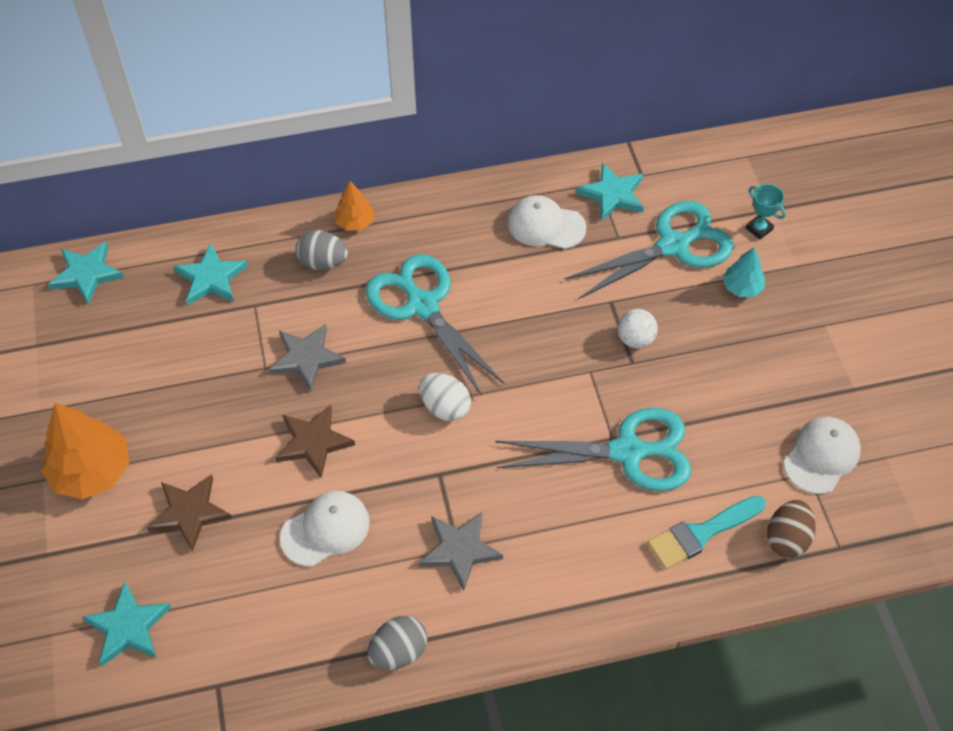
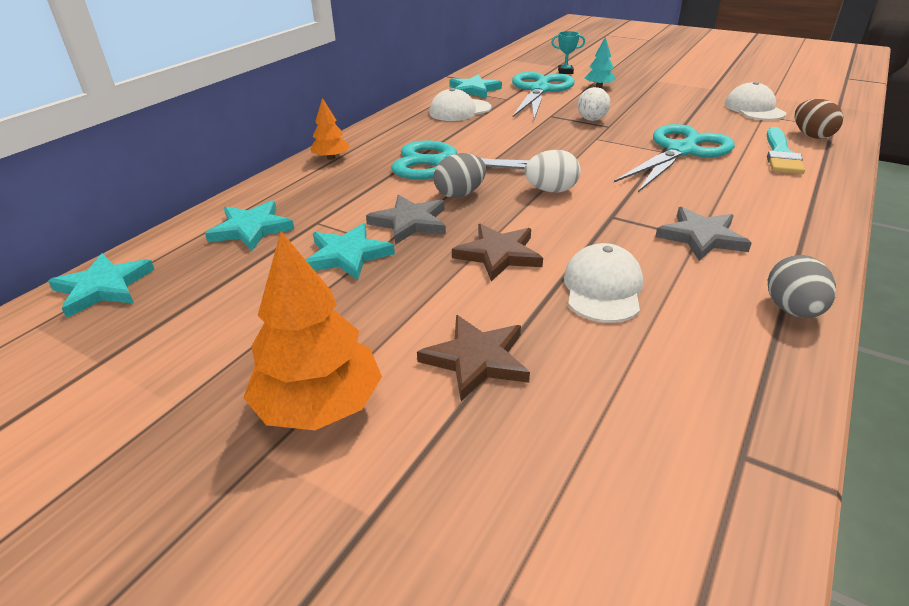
camera: 45 degrees left, 20 degrees down
turquoise star [82,582,171,667] -> turquoise star moved to [306,223,395,280]
grey egg [296,230,348,270] -> grey egg moved to [433,153,486,198]

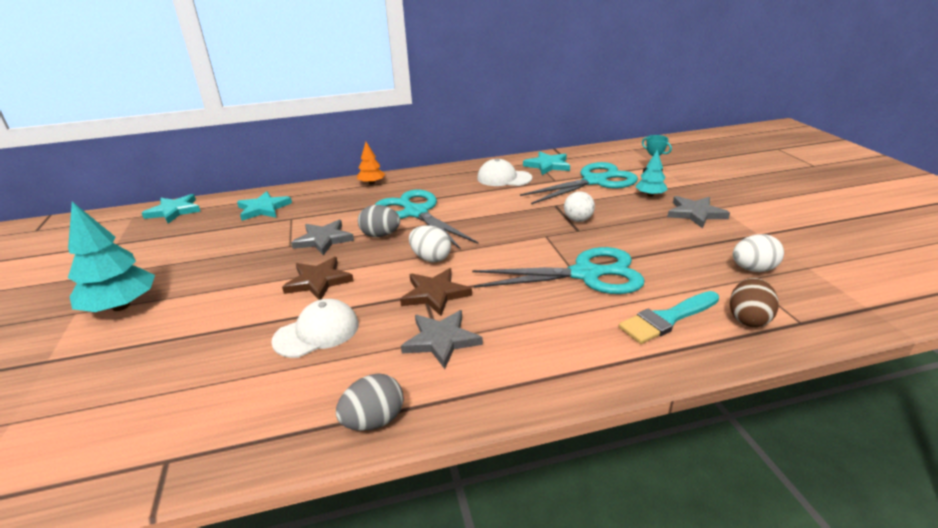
camera: 45 degrees right, 5 degrees down
orange tree [244,231,382,430] -> turquoise tree [68,202,155,312]
turquoise star [306,223,395,280] -> none
brown star [417,315,530,401] -> brown star moved to [400,268,472,316]
white cap [724,81,786,120] -> white egg [733,234,784,272]
none -> grey star [668,196,730,228]

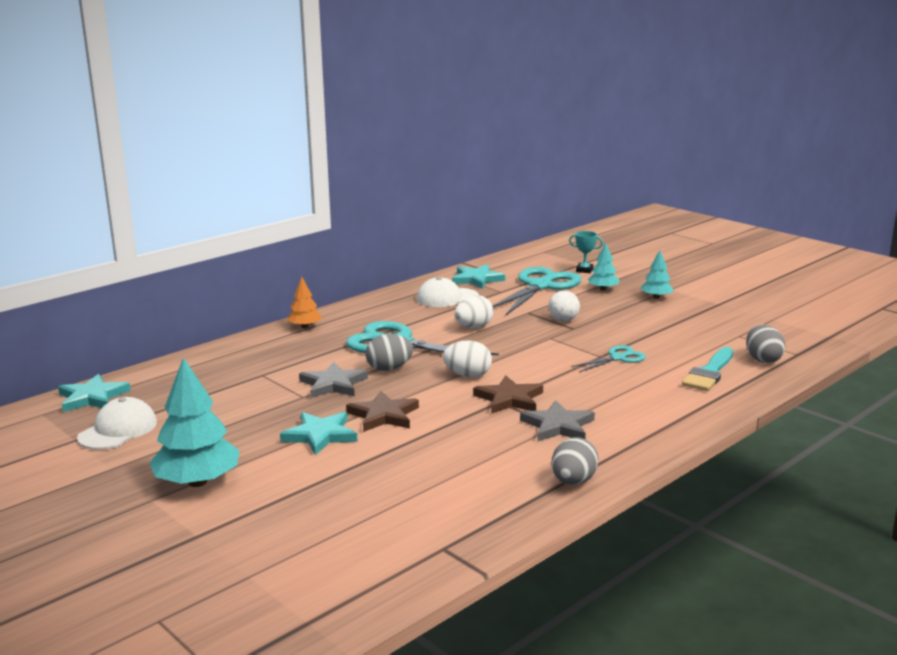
camera: 30 degrees left, 10 degrees down
turquoise star [237,191,292,221] -> turquoise star moved to [280,412,358,456]
white cap [271,299,359,358] -> white cap moved to [77,397,157,450]
turquoise scissors [472,247,645,294] -> turquoise scissors [571,345,646,372], size x0.51
grey star [668,196,730,228] -> turquoise tree [641,250,674,299]
brown egg [730,278,779,327] -> grey egg [746,325,785,363]
white egg [733,234,784,272] -> white egg moved to [454,295,494,329]

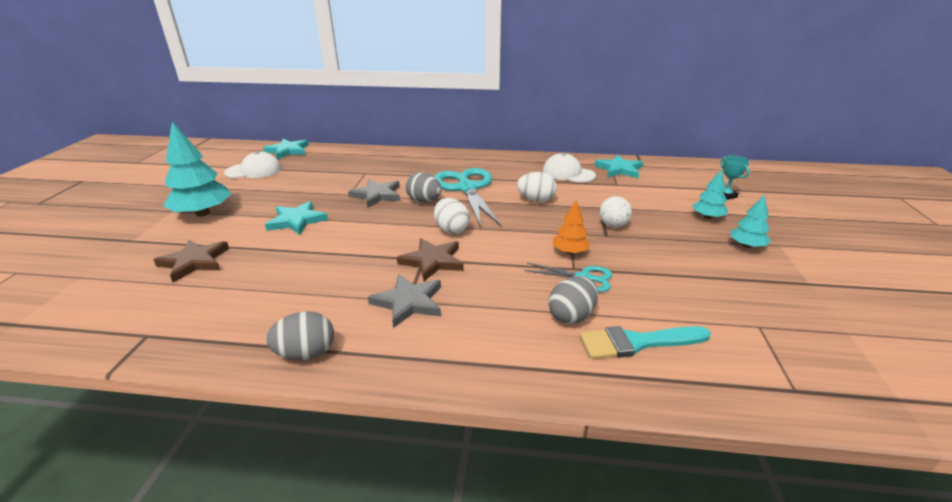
camera: 50 degrees right, 10 degrees up
orange tree [287,277,322,328] -> orange tree moved to [553,201,591,254]
brown star [346,391,419,432] -> brown star moved to [154,240,229,283]
turquoise scissors [492,267,581,315] -> none
grey egg [746,325,785,363] -> grey egg moved to [549,276,598,324]

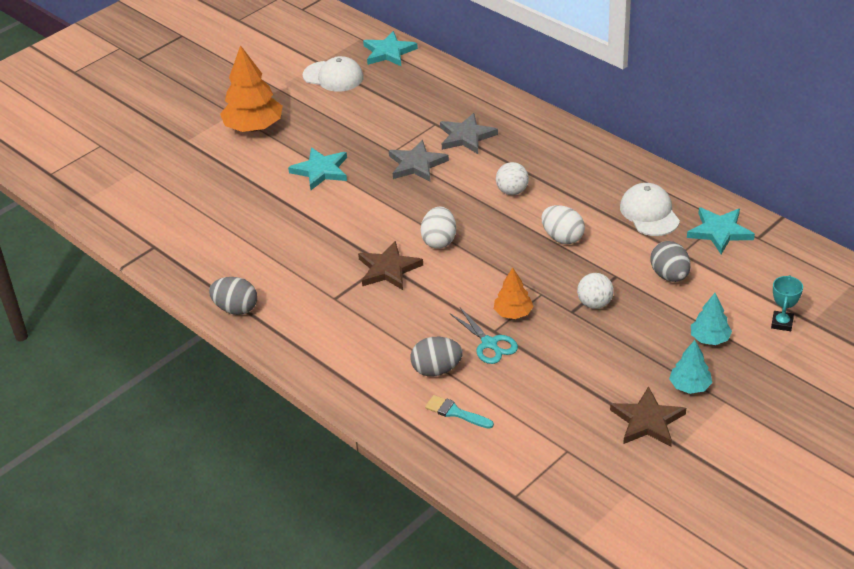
camera: 40 degrees right, 10 degrees up
brown star [154,240,229,283] -> brown star moved to [610,386,686,446]
turquoise tree [163,122,231,216] -> orange tree [220,45,283,132]
grey star [368,274,441,328] -> grey star moved to [440,113,498,154]
grey egg [405,172,442,202] -> grey egg moved to [650,241,691,282]
turquoise scissors [434,168,501,227] -> white ball [496,162,529,195]
turquoise brush [579,326,711,359] -> turquoise brush [425,395,494,429], size x0.62

